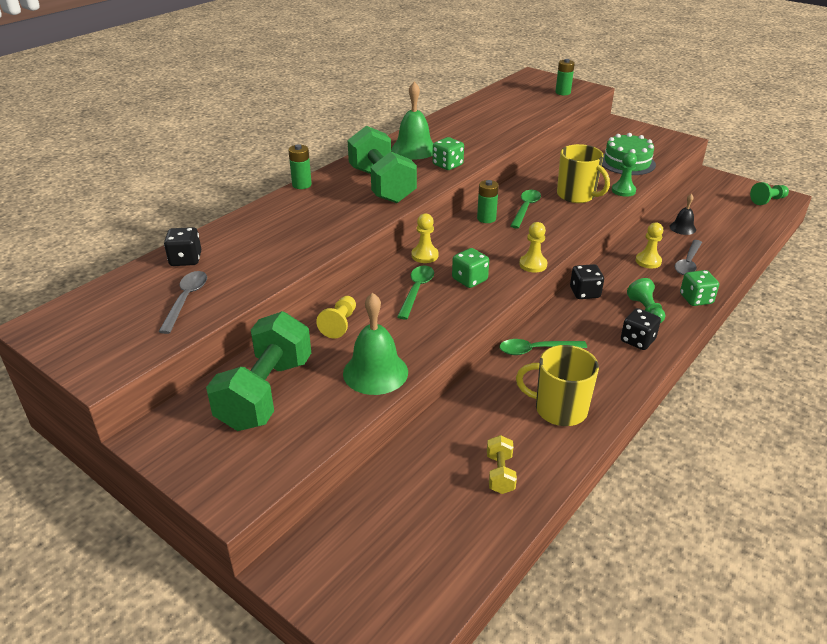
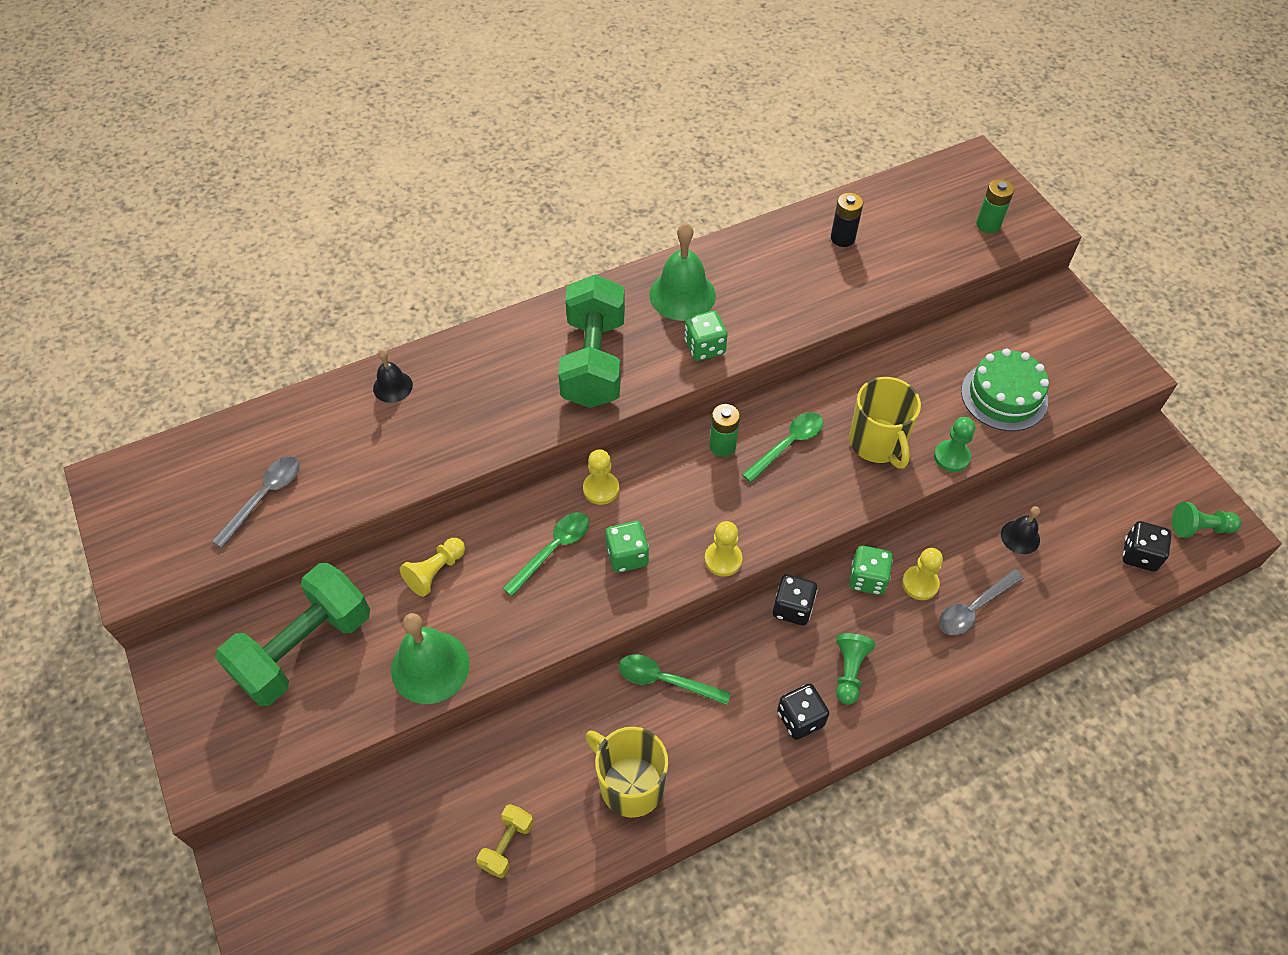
camera: 25 degrees right, 20 degrees up
black dice [164,227,201,266] -> black dice moved to [1123,521,1172,572]
green battery [288,144,312,189] -> none
green dice [680,270,719,306] -> green dice moved to [849,546,893,595]
none -> black bell [373,349,413,403]
none -> black battery [831,193,863,247]

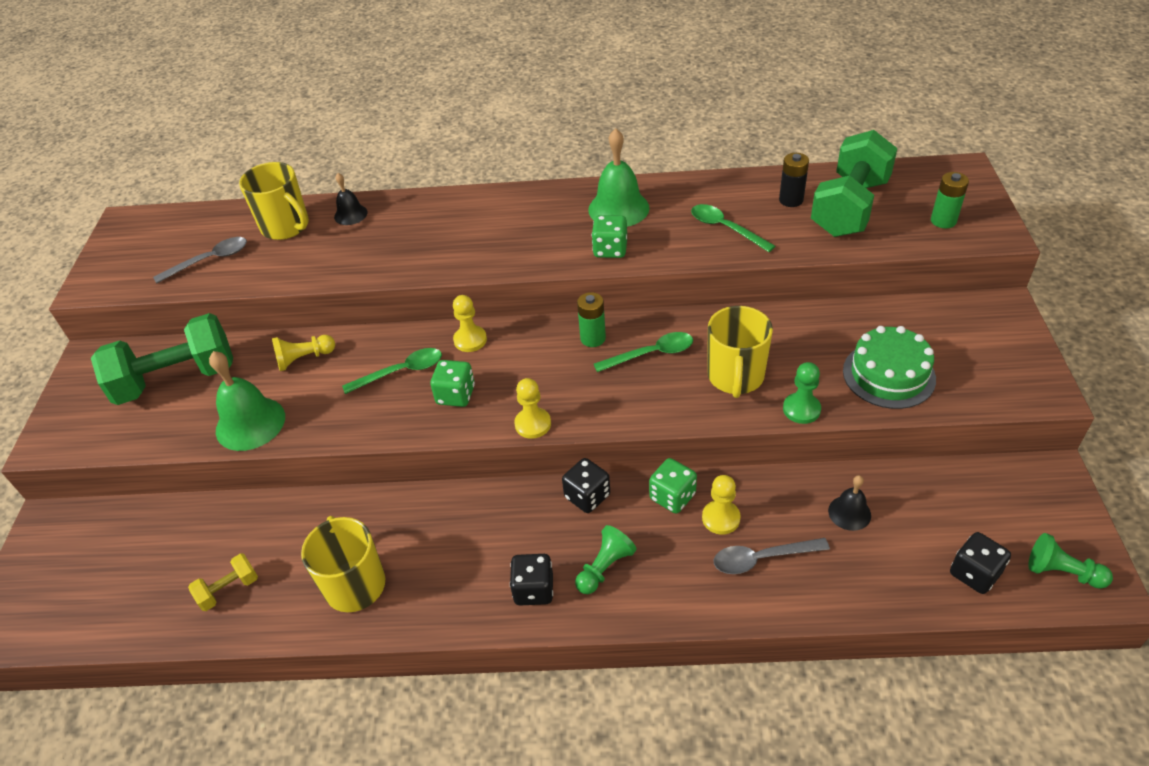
camera: 30 degrees right, 10 degrees down
green dumbbell [558,274,625,408] -> green dumbbell moved to [811,130,898,237]
green spoon [619,654,731,705] -> green spoon moved to [691,204,776,252]
none -> yellow mug [239,162,309,240]

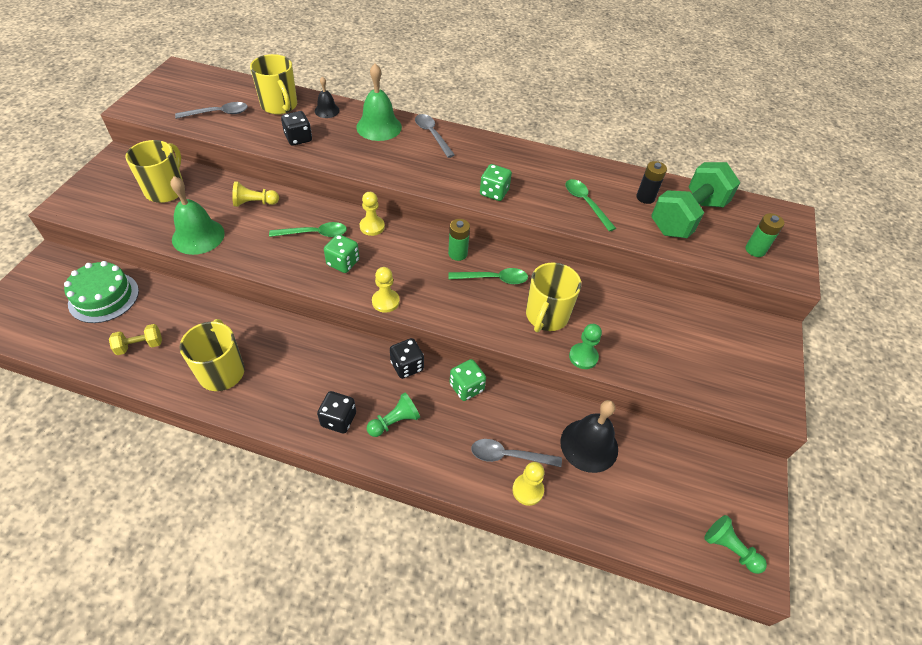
camera: 10 degrees right, 5 degrees up
green dumbbell [91,313,233,405] -> yellow mug [125,140,183,203]
green bell [588,128,649,227] -> green bell moved to [356,63,402,141]
yellow pawn [702,475,741,535] -> yellow pawn moved to [512,462,545,506]
black bell [828,475,871,531] -> black bell [560,400,618,473], size x1.79
green cake [843,326,936,409] -> green cake moved to [64,261,139,323]
black dice [950,532,1011,594] -> black dice moved to [281,111,312,146]
none -> grey spoon [415,114,455,158]

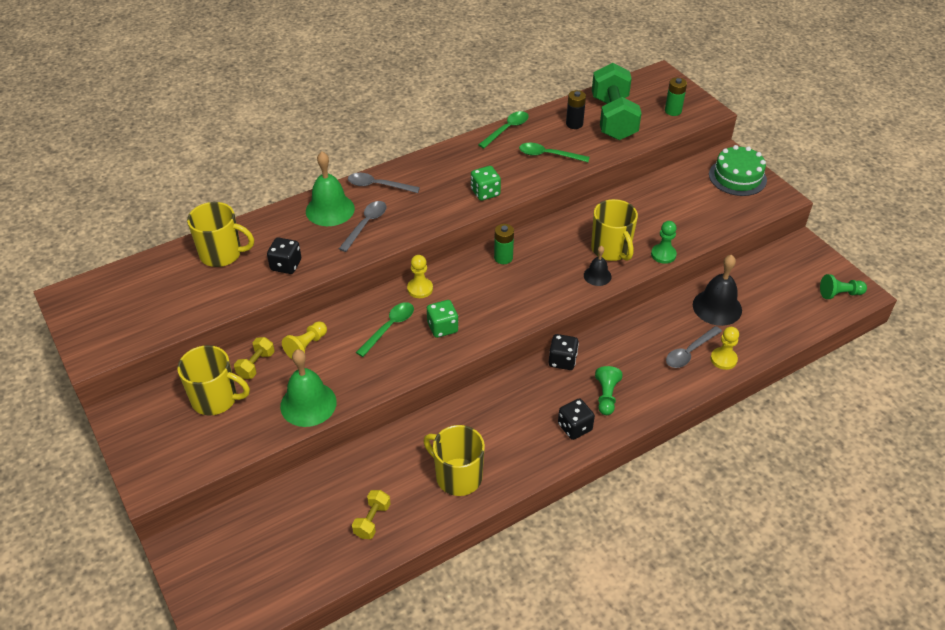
camera: 45 degrees left, 5 degrees down
green cake [64,261,139,323] -> green cake moved to [709,145,767,196]
yellow mug [125,140,183,203] -> yellow mug turned 135 degrees clockwise [177,345,250,415]
grey spoon [175,102,248,119] -> grey spoon moved to [339,201,387,252]
black bell [315,76,340,118] -> black bell moved to [584,246,612,286]
yellow pawn [372,267,400,313] -> none
green spoon [448,268,528,284] -> green spoon moved to [478,111,529,148]
green dice [450,359,486,401] -> none
none -> yellow dumbbell [234,337,275,379]

